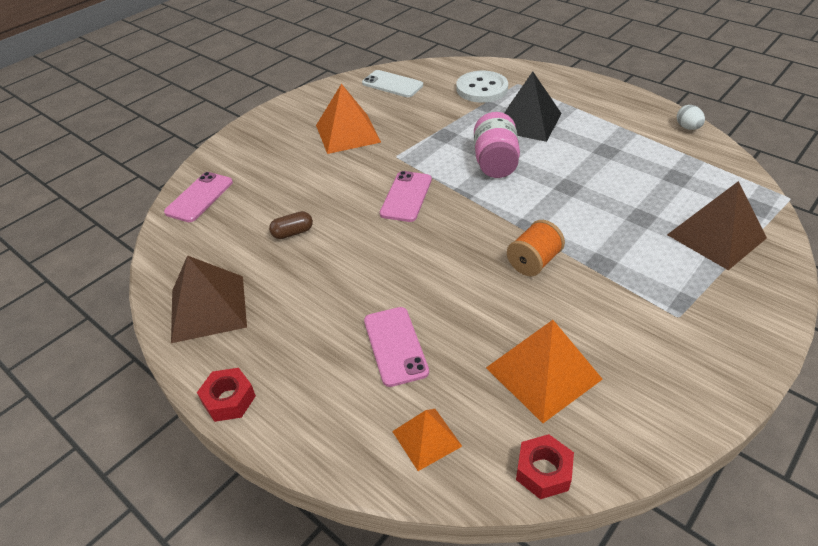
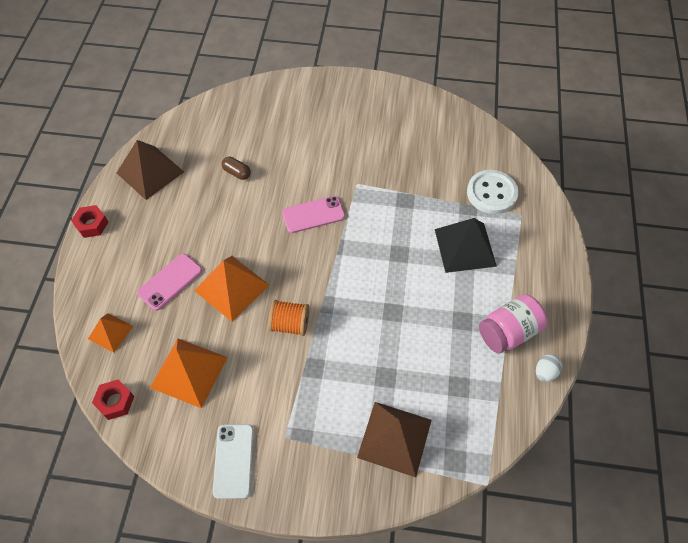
camera: 55 degrees right, 15 degrees up
pink phone [164,172,233,222] -> none
orange pyramid [316,84,381,154] -> orange pyramid moved to [194,256,269,322]
white phone [362,70,423,97] -> white phone moved to [213,424,254,499]
pink jar [474,112,520,178] -> pink jar moved to [479,294,547,354]

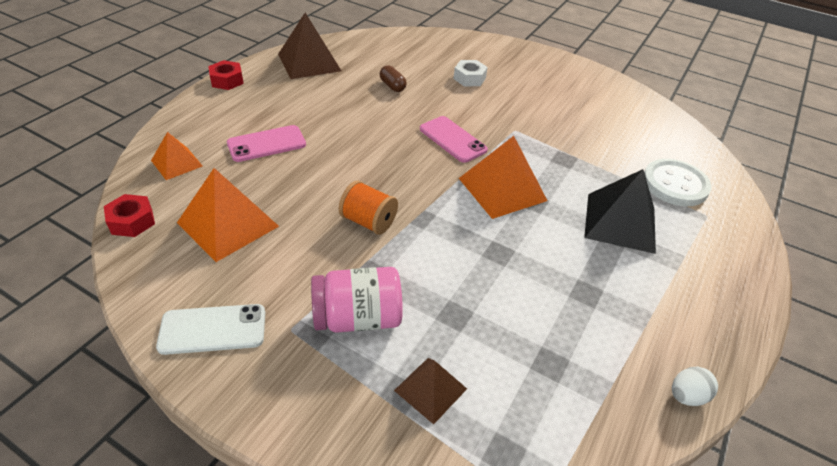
camera: 20 degrees right, 15 degrees down
orange pyramid [194,256,269,322] -> orange pyramid moved to [459,136,548,219]
white phone [213,424,254,499] -> white phone turned 60 degrees clockwise [156,304,265,355]
pink phone [282,196,345,233] -> pink phone turned 45 degrees clockwise [420,116,488,163]
brown pyramid [357,402,432,477] -> brown pyramid [394,358,467,424], size x0.58
pink jar [479,294,547,354] -> pink jar moved to [311,267,403,333]
none -> white nut [453,60,488,86]

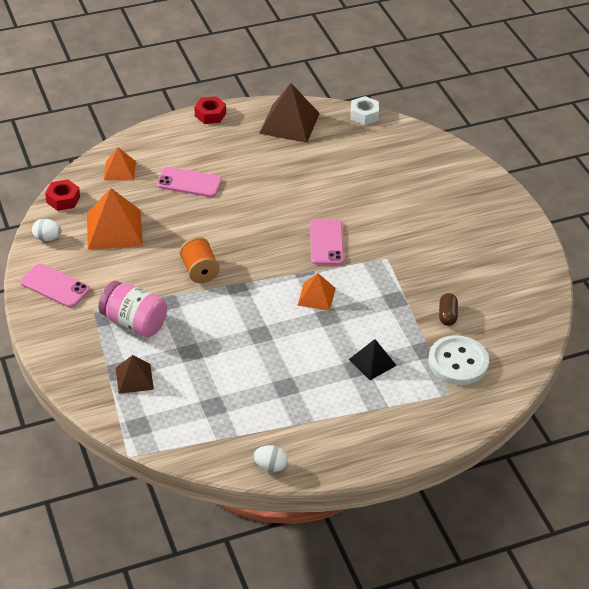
camera: 40 degrees right, 0 degrees up
white phone [156,304,265,355] -> pink phone [20,264,90,308]
brown capsule [380,65,407,92] -> brown capsule moved to [439,293,458,326]
white nut [453,60,488,86] -> white nut moved to [351,96,379,125]
orange pyramid [459,136,548,219] -> orange pyramid [297,273,336,311], size x0.58
black pyramid [584,169,656,254] -> black pyramid [349,339,397,380], size x0.58
none -> white egg [32,219,61,241]

